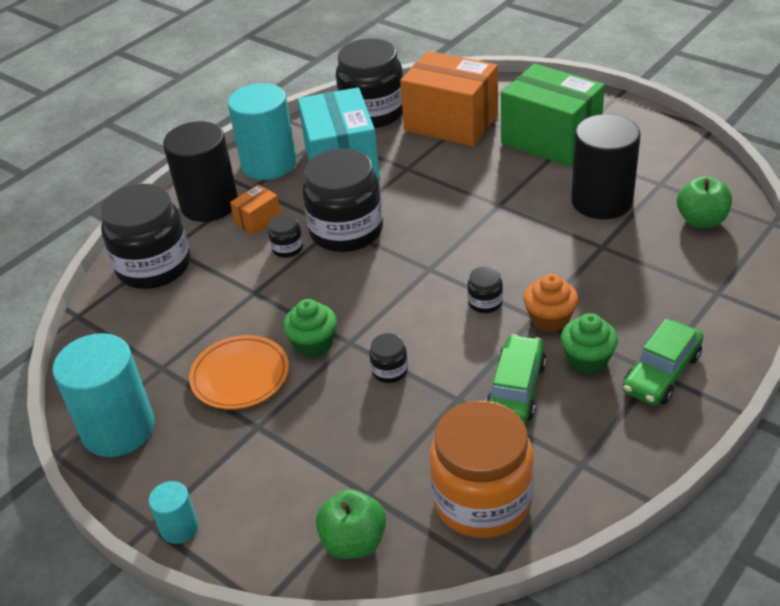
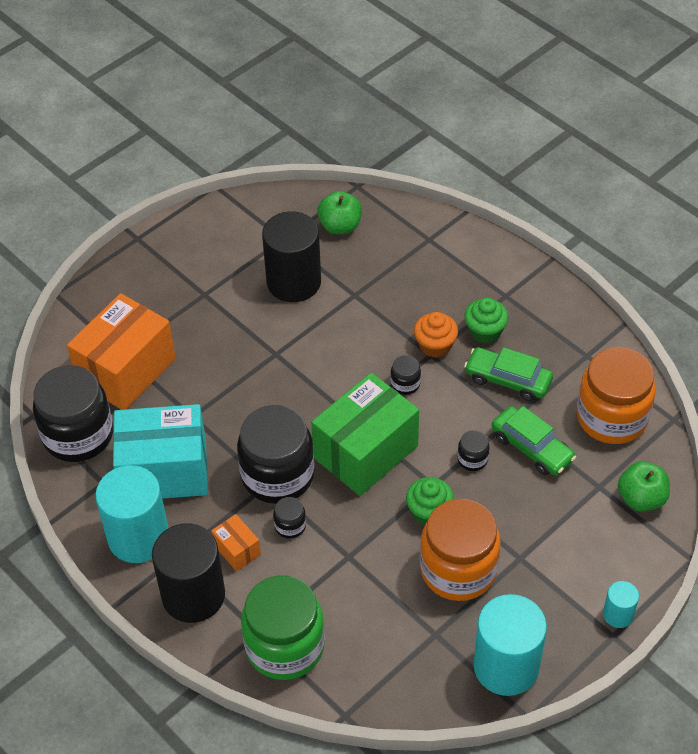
camera: 85 degrees left, 10 degrees up
black jar [100,184,191,289] -> green jar [241,575,325,680]
orange plate [189,335,289,409] -> orange jar [420,499,501,601]
green box [501,64,605,167] -> green box moved to [311,373,419,496]
green car [622,319,704,406] -> green car moved to [492,406,576,476]

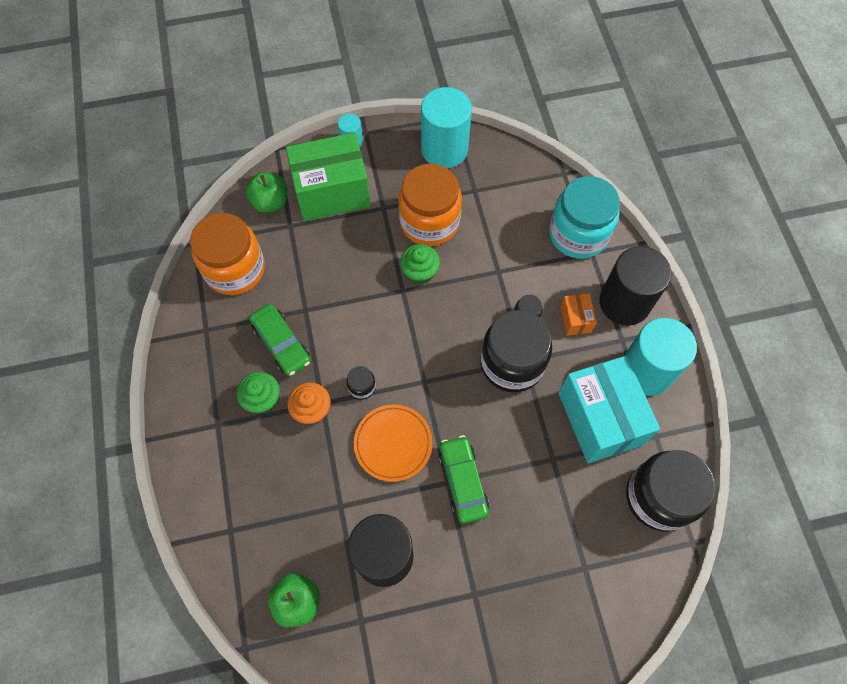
camera: 150 degrees left, 15 degrees up
orange box [67,293,176,410] -> none
turquoise box [113,404,207,499] -> turquoise box turned 45 degrees clockwise [558,356,660,463]
green jar [241,575,325,680] -> turquoise jar [549,176,620,259]
green box [311,373,419,496] -> green box moved to [286,132,371,221]
black jar [457,430,489,471] -> none
green car [492,406,576,476] -> green car moved to [439,435,489,523]
none -> orange plate [354,404,433,482]

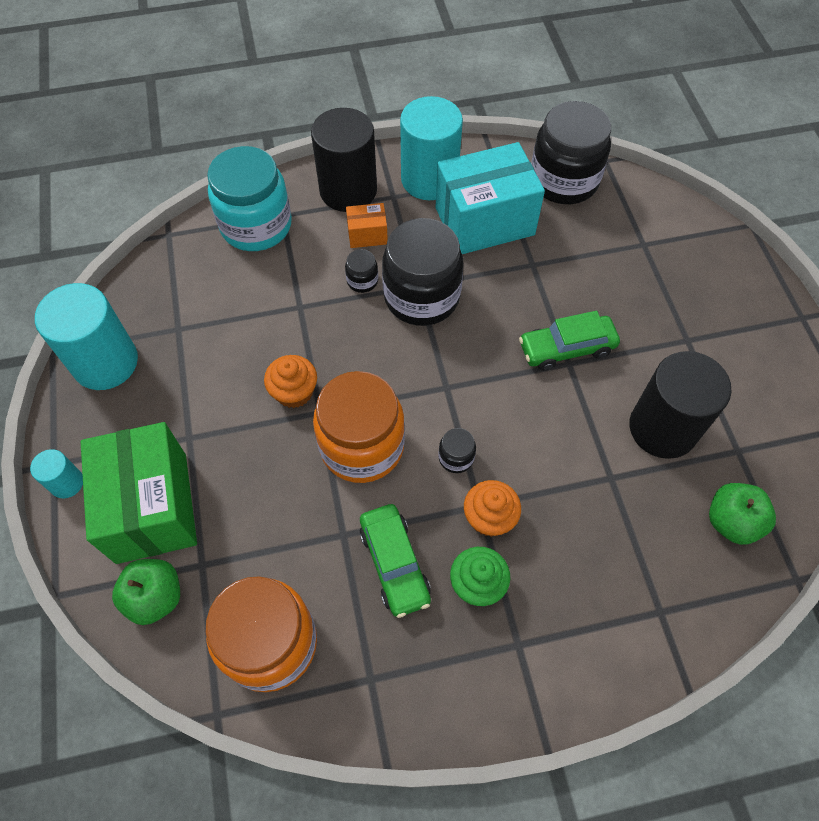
camera: 90 degrees left, 5 degrees down
green car [249,304,311,376] -> green car turned 105 degrees clockwise [360,504,431,618]
orange plate [354,404,433,482] -> none
orange jar [398,164,462,246] -> orange jar moved to [313,371,405,483]
green cupcake [400,244,440,285] -> orange cupcake [264,355,317,408]

